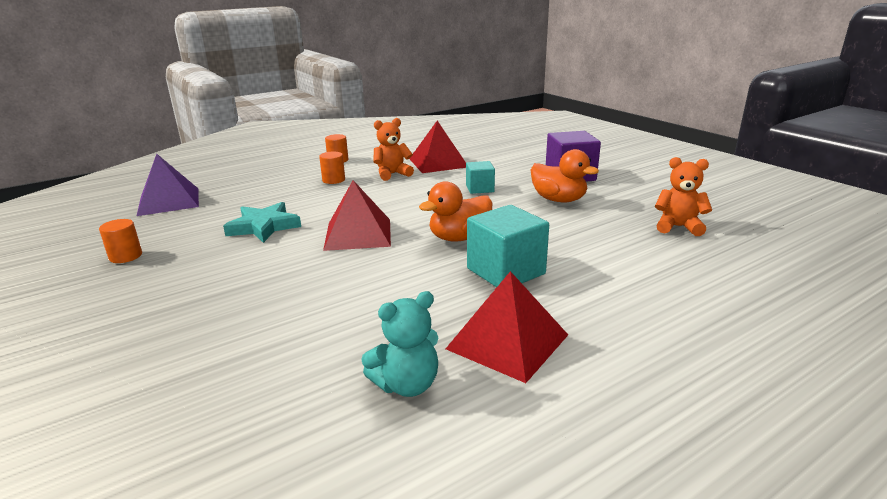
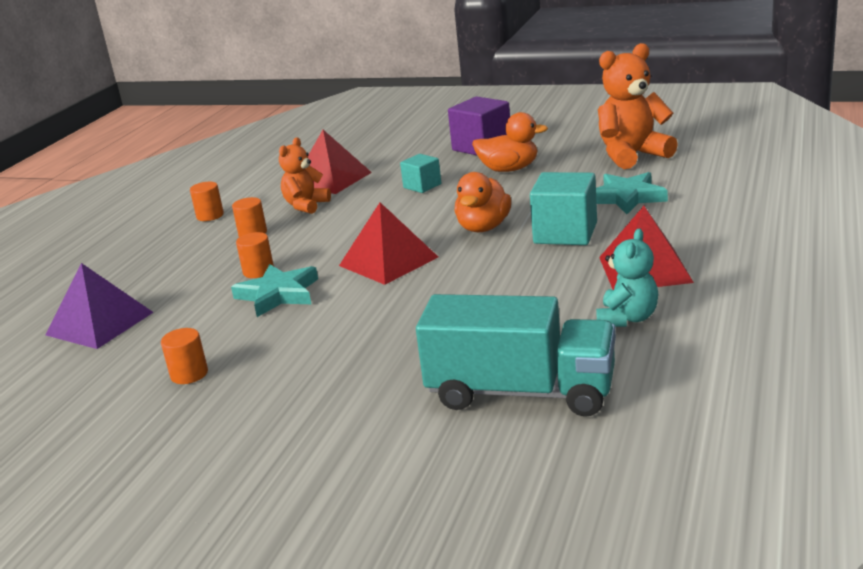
camera: 35 degrees left, 0 degrees up
orange teddy bear [655,157,712,236] -> orange teddy bear [598,43,678,169], size x1.63
none -> orange cylinder [236,232,274,278]
none -> turquoise truck [416,294,616,417]
none -> turquoise star [596,172,668,214]

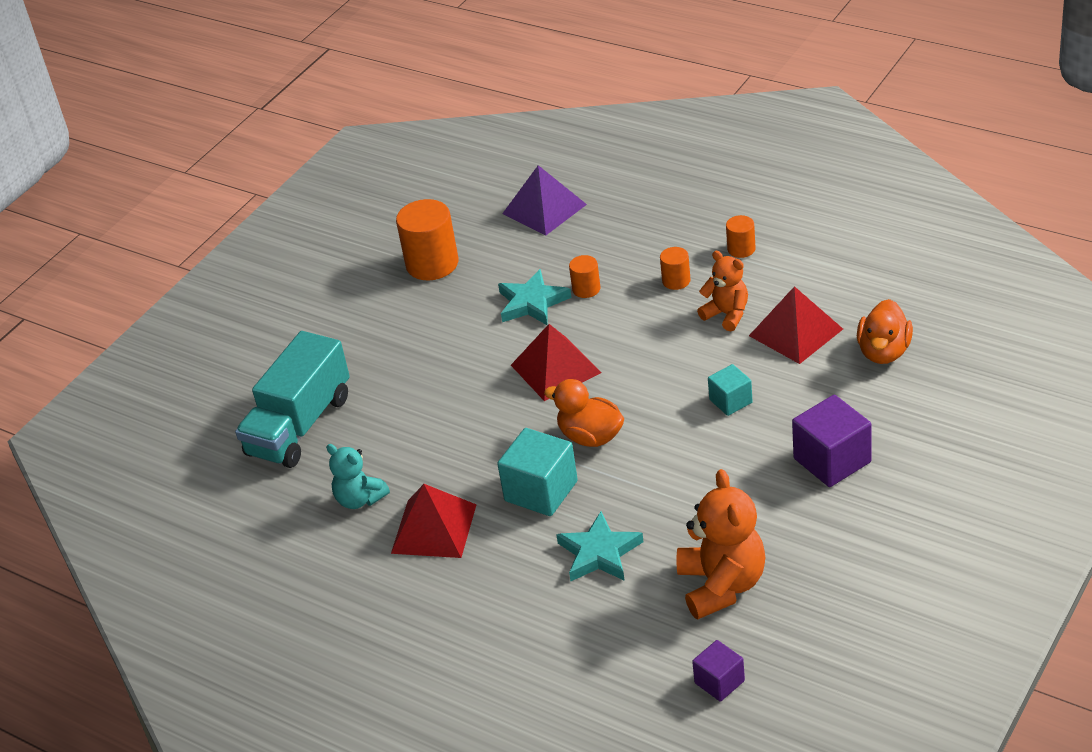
camera: 105 degrees right, 15 degrees up
orange cylinder [161,328,208,384] -> orange cylinder [396,199,458,280], size x1.94
orange duck [472,112,548,172] -> orange duck moved to [857,299,913,364]
none -> purple cube [692,640,745,702]

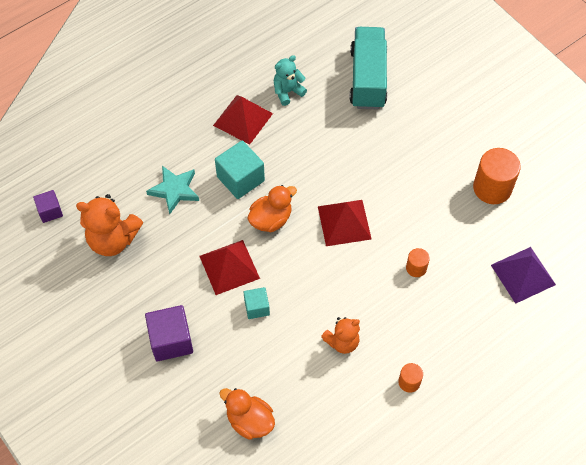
camera: 105 degrees right, 20 degrees up
turquoise truck [235,331,350,468] -> turquoise truck turned 45 degrees clockwise [349,27,387,110]
turquoise star [498,269,572,325] -> none
orange cylinder [660,247,691,290] -> none
red pyramid [749,286,843,364] -> red pyramid moved to [199,240,260,295]

